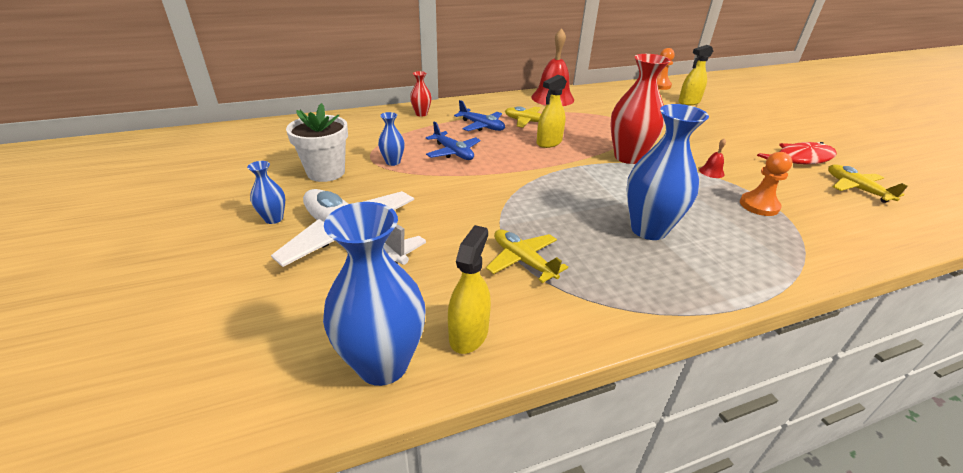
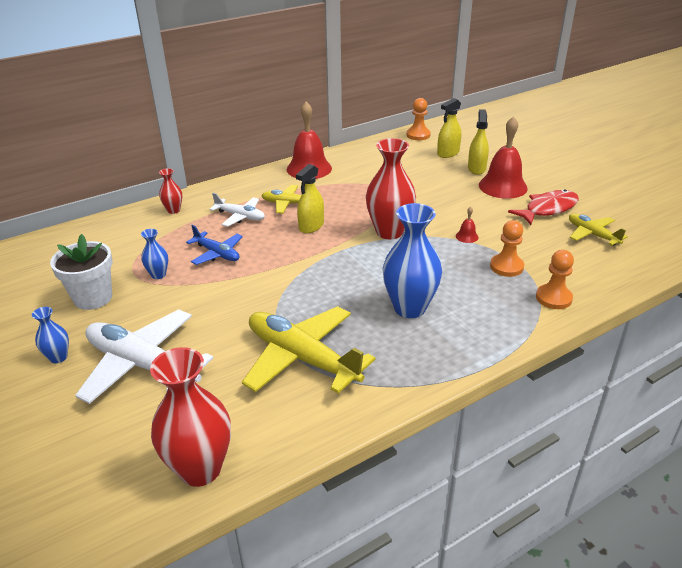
camera: 10 degrees left, 0 degrees up
blue vase [323,202,426,386] -> red vase [150,347,231,487]
yellow spray bottle [448,225,491,354] -> yellow spray bottle moved to [468,109,489,175]
blue plane [454,100,505,131] -> white plane [209,193,265,227]
yellow plane [486,229,568,283] -> yellow plane [242,306,375,394], size x1.84
none -> red bell [479,116,528,199]
none -> orange pawn [536,250,574,309]

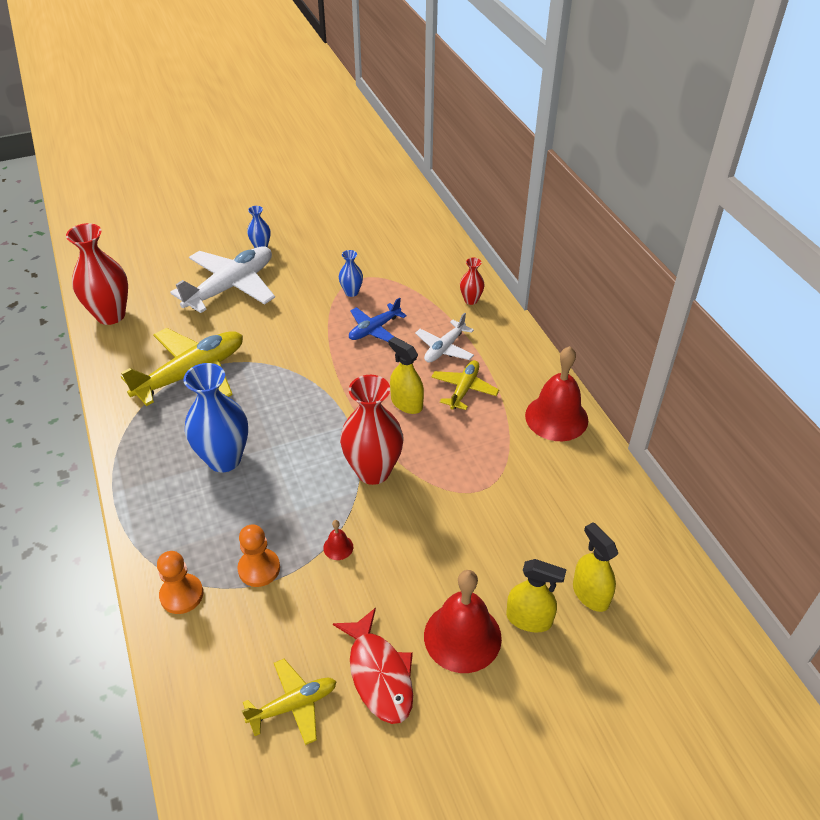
camera: 100 degrees right, 10 degrees up
white flower pot [50,234,112,310] -> none
orange pawn [407,98,431,140] -> none

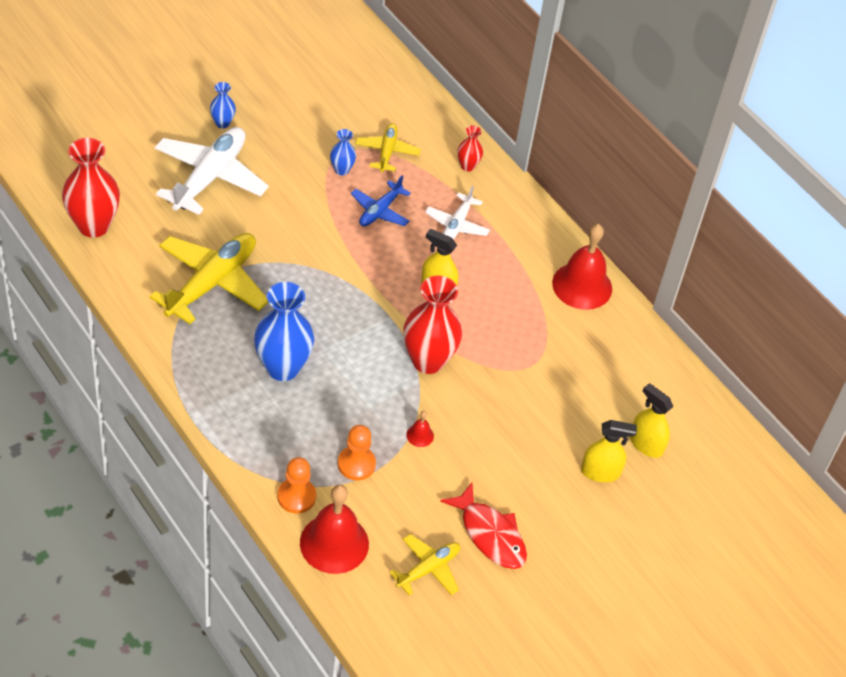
camera: 20 degrees left, 5 degrees up
red bell [424,570,502,673] -> red bell moved to [300,484,369,574]
yellow plane [431,360,499,410] -> yellow plane moved to [355,123,421,172]

